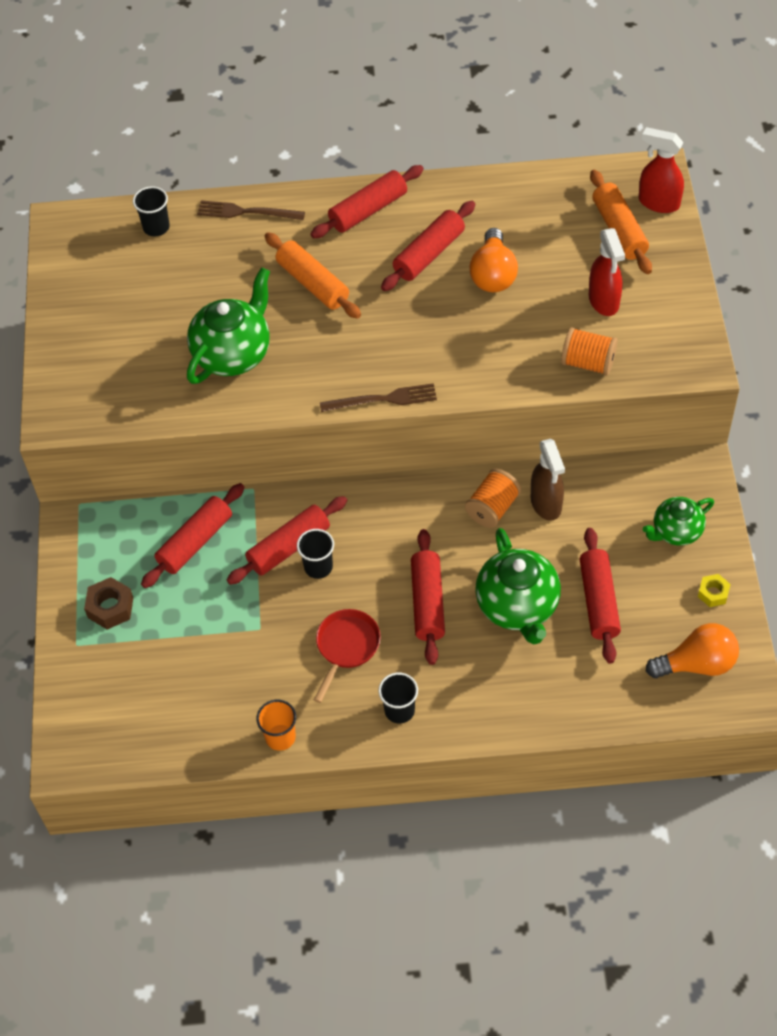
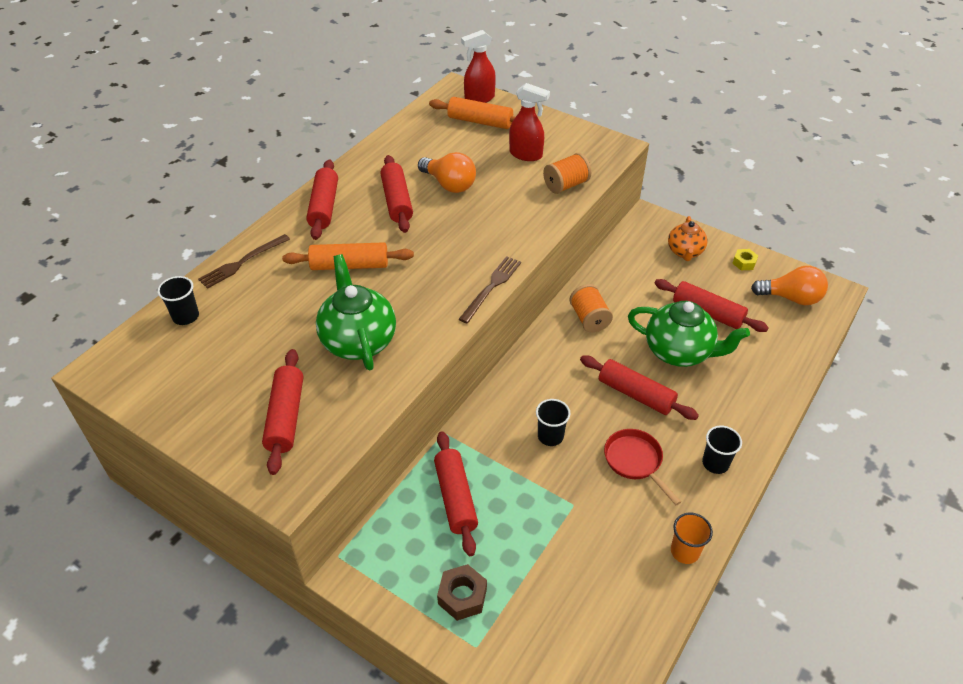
camera: 55 degrees left, 10 degrees down
red rolling pin [227,496,347,585] -> red rolling pin moved to [262,349,303,475]
brown spray bottle [531,439,565,521] -> none
green teapot [643,497,714,546] -> orange teapot [668,216,708,261]
orange light bulb [646,623,739,678] -> orange light bulb turned 75 degrees clockwise [751,266,828,305]

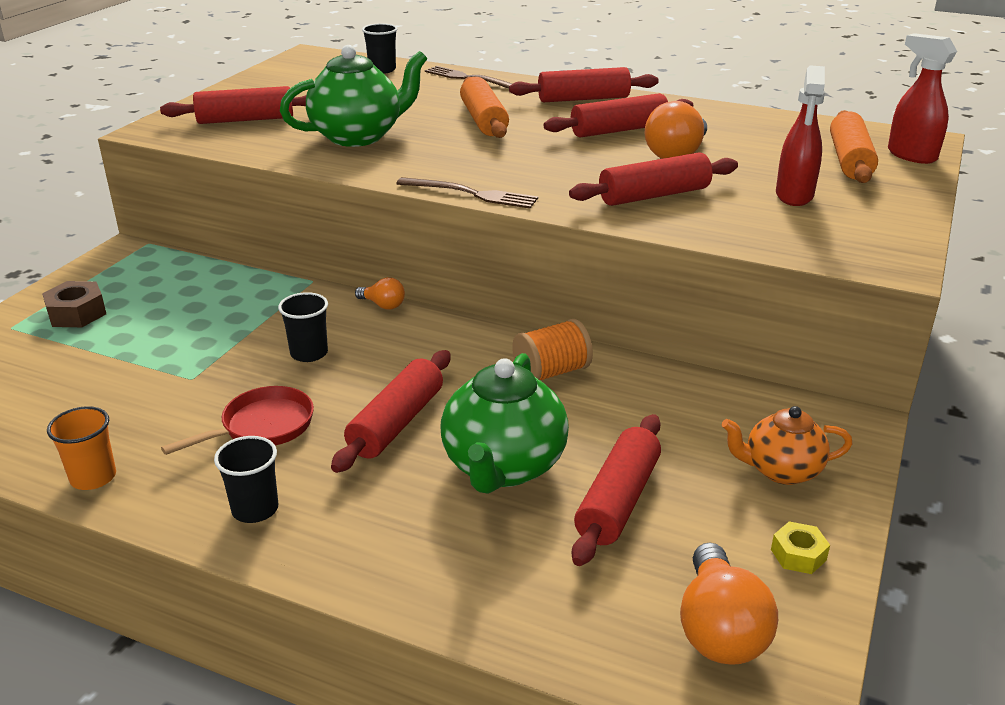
camera: 80 degrees right, 15 degrees down
red rolling pin [434,431,478,556] -> red rolling pin moved to [569,152,738,206]
orange spool [543,153,591,194] -> none
none -> orange light bulb [355,277,405,310]

